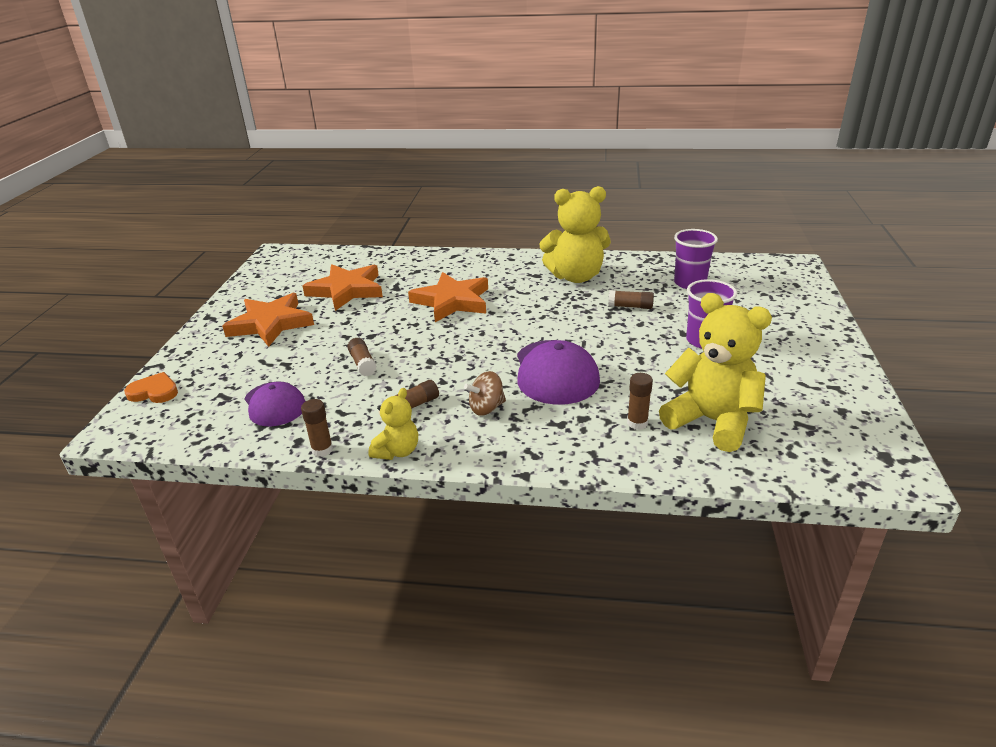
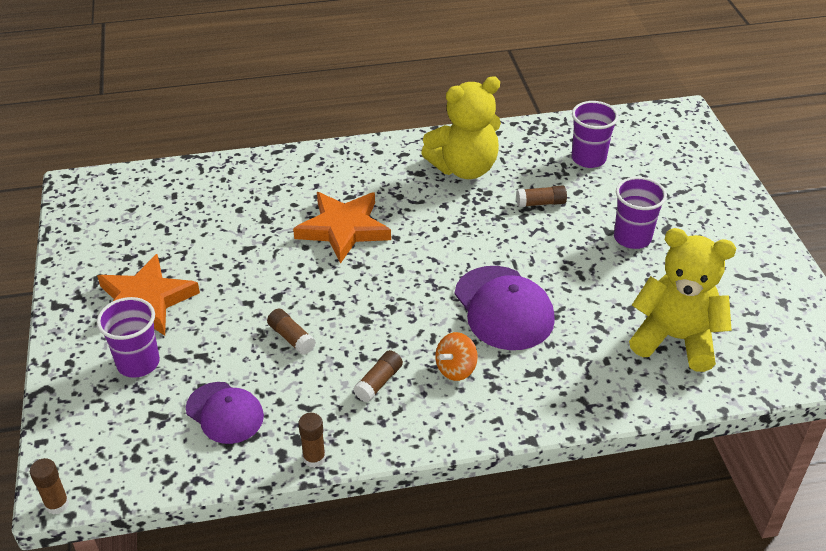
camera: 20 degrees left, 10 degrees up
orange heart [124,372,178,403] -> none
orange star [303,264,383,311] -> none
yellow teddy bear [368,388,418,460] -> none
brown spinning top [464,371,506,416] -> orange spinning top [435,332,478,381]
brown glue stick [627,373,653,430] -> brown glue stick moved to [30,458,69,515]
none -> purple cup [97,297,160,378]

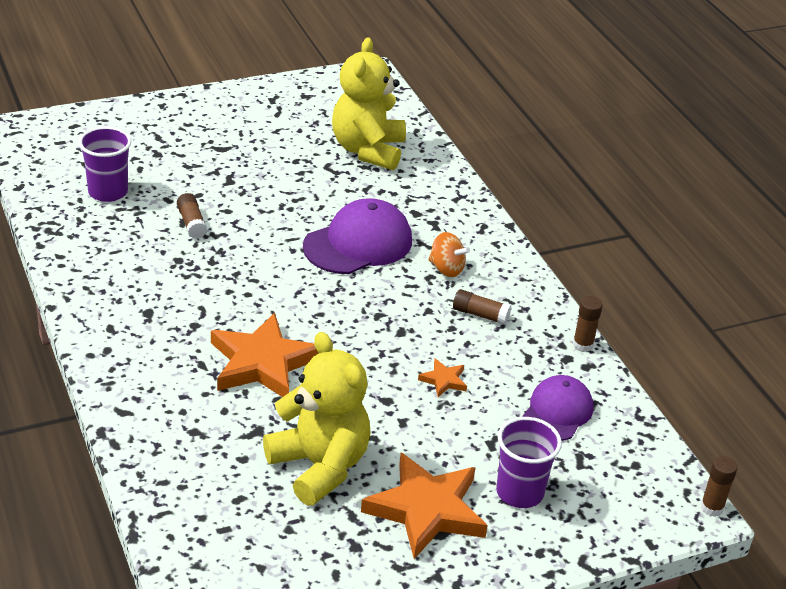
camera: 105 degrees left, 5 degrees down
brown glue stick [267,309,316,355] -> orange star [418,359,467,397]
yellow teddy bear [421,76,501,179] -> yellow teddy bear moved to [263,332,371,506]
purple cup [614,177,667,249] -> none

